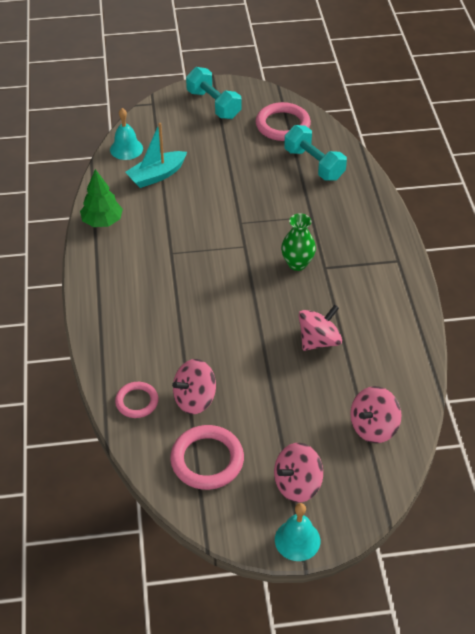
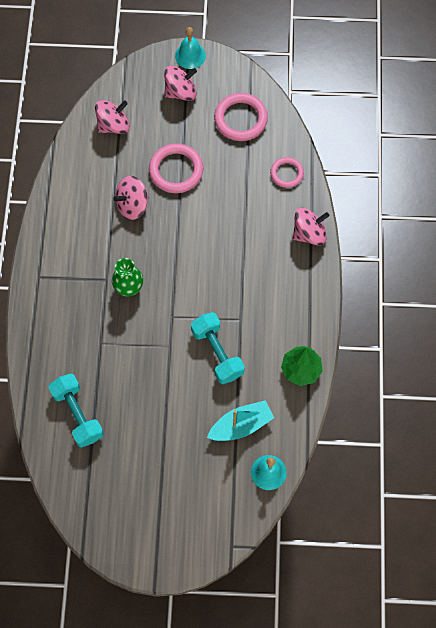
camera: 170 degrees left, 20 degrees up
pink spinning top [172,359,216,414] -> pink spinning top moved to [293,208,329,246]
turquoise dumbbell [186,67,241,119] -> turquoise dumbbell moved to [191,312,245,384]
pink ring [256,102,311,141] -> pink ring moved to [149,143,203,193]

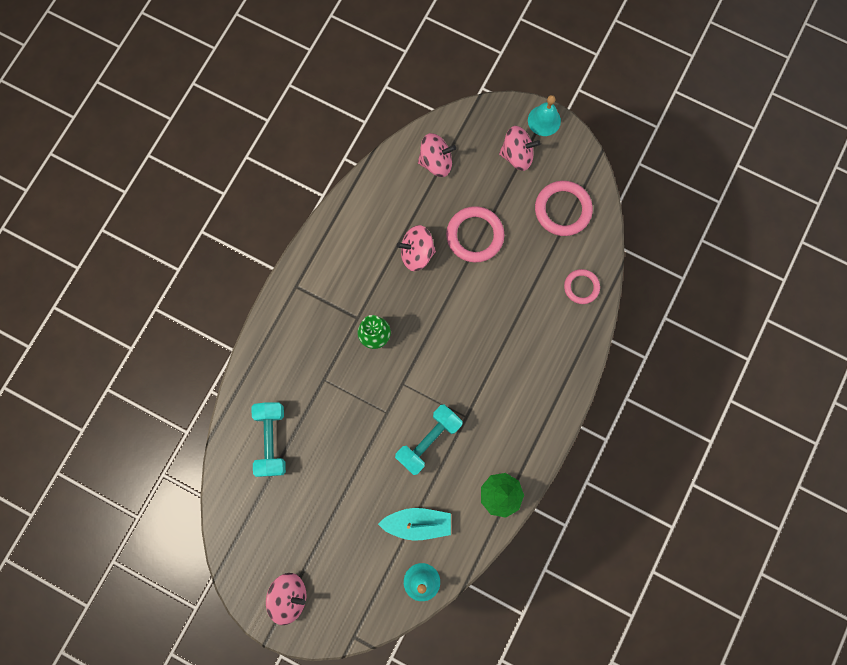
camera: 25 degrees right, 10 degrees up
turquoise dumbbell [191,312,245,384] -> turquoise dumbbell turned 45 degrees clockwise [395,404,463,475]
pink spinning top [293,208,329,246] -> pink spinning top moved to [266,573,306,625]

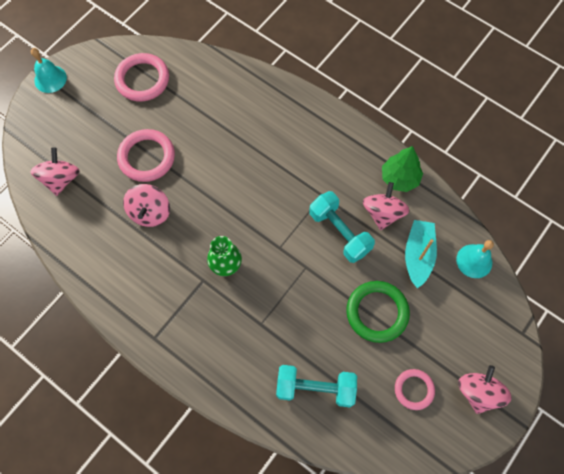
camera: 80 degrees left, 10 degrees down
pink spinning top [499,126,541,171] -> pink spinning top moved to [363,182,410,230]
pink ring [564,269,600,304] -> pink ring moved to [395,369,435,410]
none -> green ring [346,281,410,343]

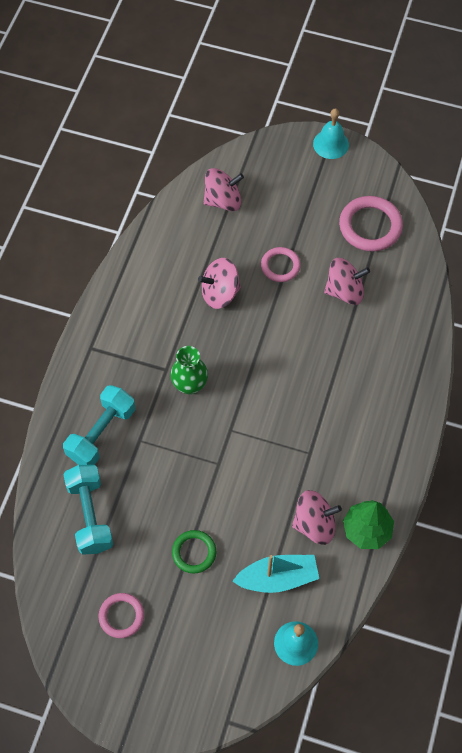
camera: 70 degrees right, 5 degrees down
pink ring [117,129,175,182] -> pink ring [261,247,301,282], size x0.61
turquoise dumbbell [309,191,375,263] -> turquoise dumbbell moved to [63,385,135,465]
green ring [346,281,410,343] -> green ring [172,530,216,573], size x0.61
pink spinning top [458,365,512,414] -> pink spinning top moved to [324,258,370,305]

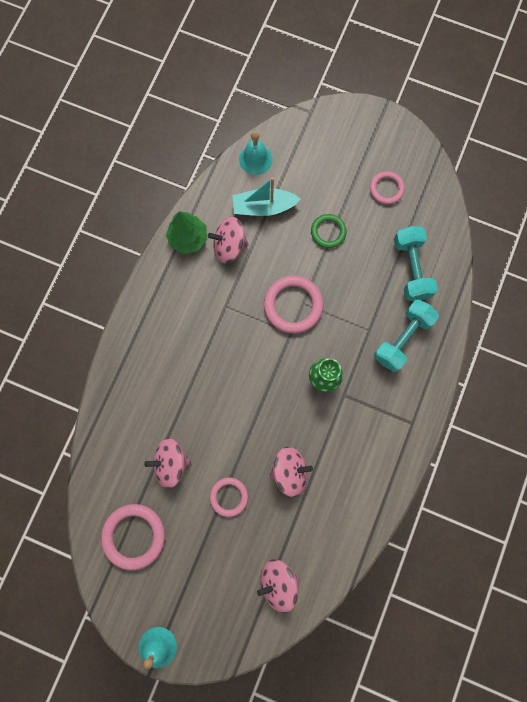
camera: 175 degrees left, 15 degrees up
none -> pink ring [264,276,323,334]

